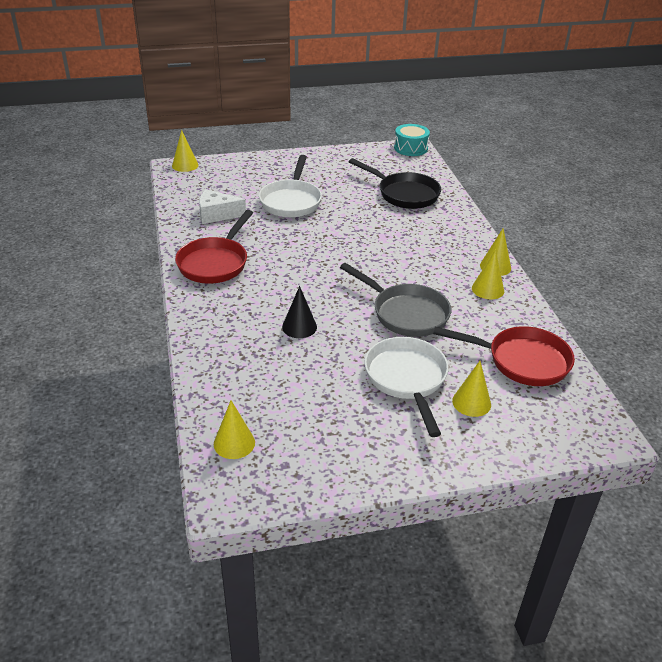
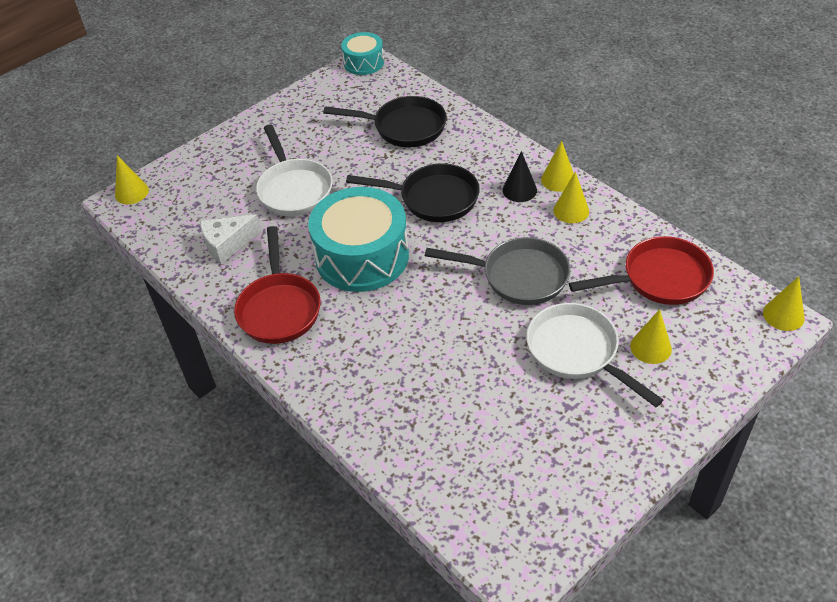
camera: 25 degrees left, 10 degrees up
yellow cone [214,400,255,459] -> yellow cone moved to [763,276,805,331]
black cone [282,286,317,338] -> black cone moved to [502,151,537,202]
none -> turquoise drum [308,187,409,292]
none -> black pan [346,163,480,222]

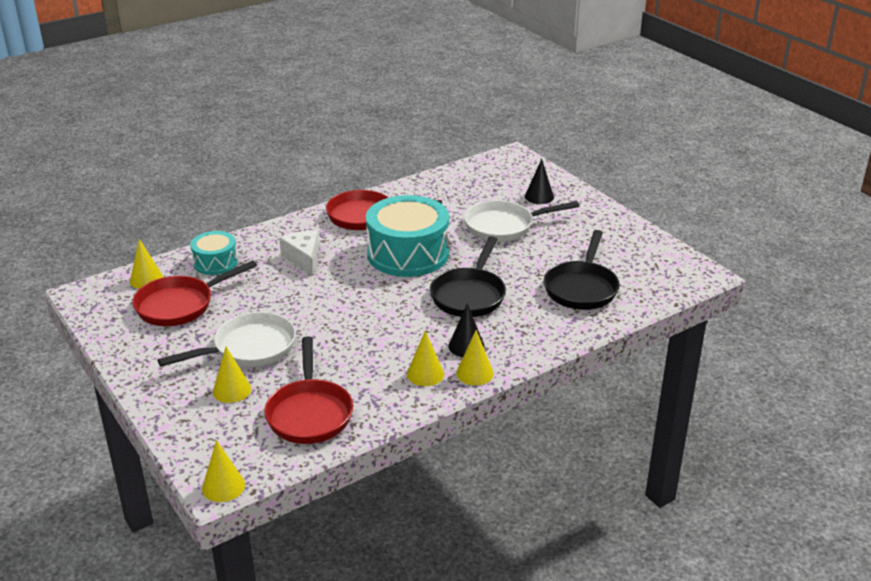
camera: 95 degrees right, 15 degrees down
yellow cone [115,155,149,204] -> yellow cone moved to [130,239,164,289]
white cheese [200,214,261,264] -> white cheese moved to [279,230,319,275]
turquoise drum [341,32,384,75] -> turquoise drum moved to [190,231,238,275]
grey pan [425,237,570,305] -> none
none -> red pan [132,260,257,326]
none -> black cone [525,159,554,204]

